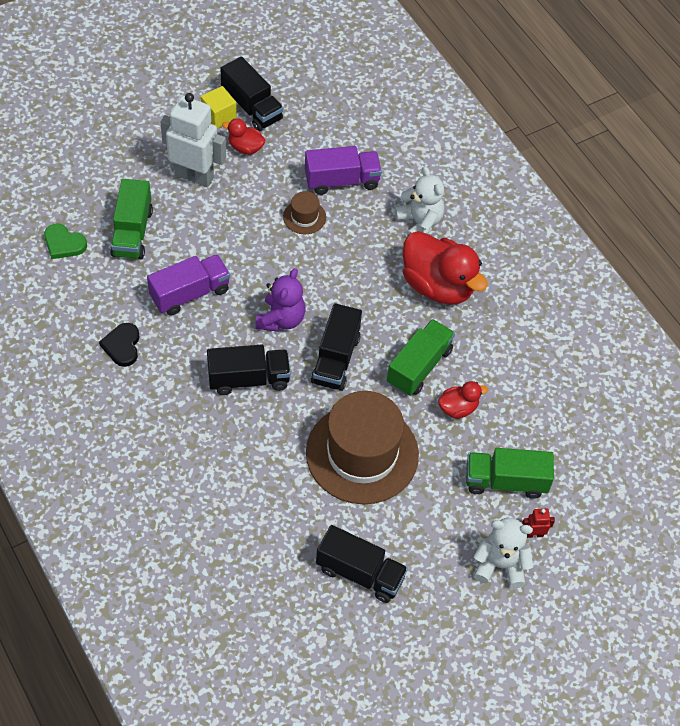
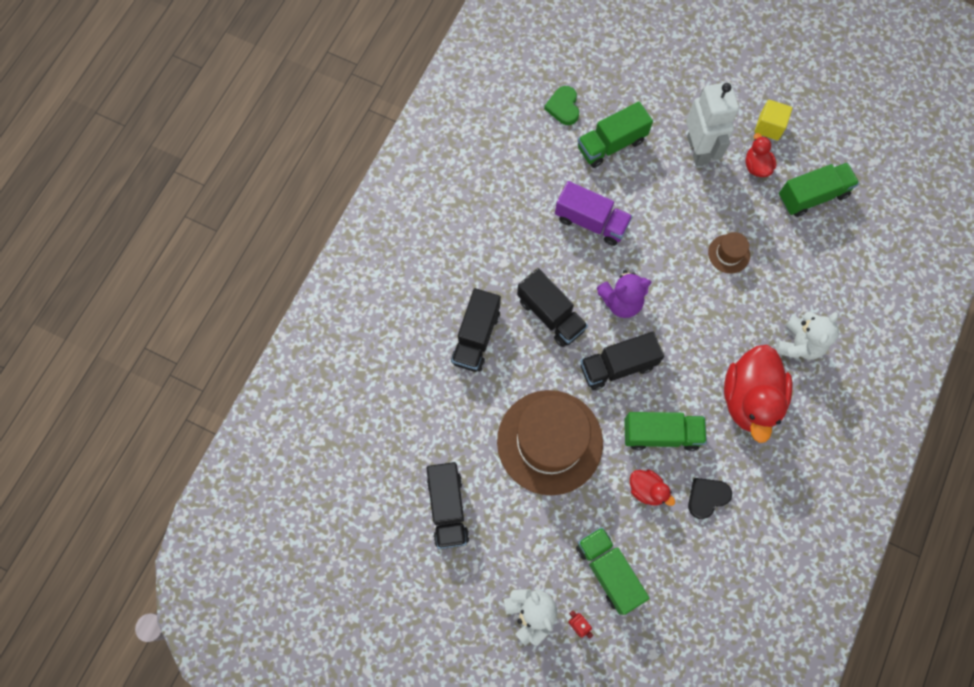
camera: 60 degrees right, 15 degrees up
black heart [99,323,140,367] -> black heart moved to [688,478,732,519]
black truck [220,56,283,131] -> black truck moved to [451,288,501,372]
purple truck [305,146,382,195] -> none
none -> green truck [779,163,859,217]

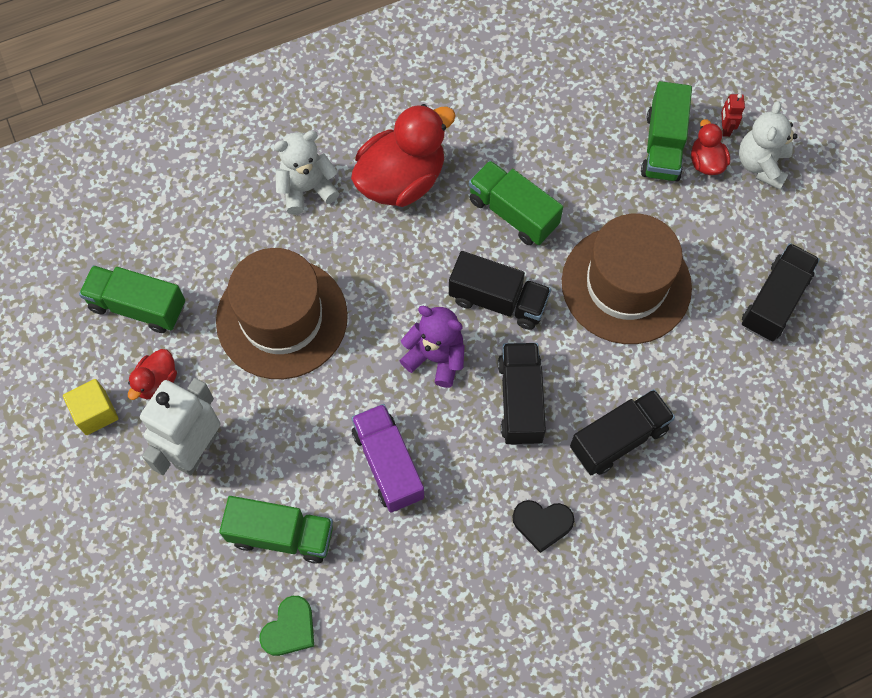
camera: 140 degrees left, 5 degrees down
red duck [630,469,675,506] -> red duck moved to [691,119,730,175]
black heart [688,478,732,519] -> black heart moved to [512,500,574,553]
brown hat [708,232,750,274] -> brown hat [216,248,348,379], size x2.37

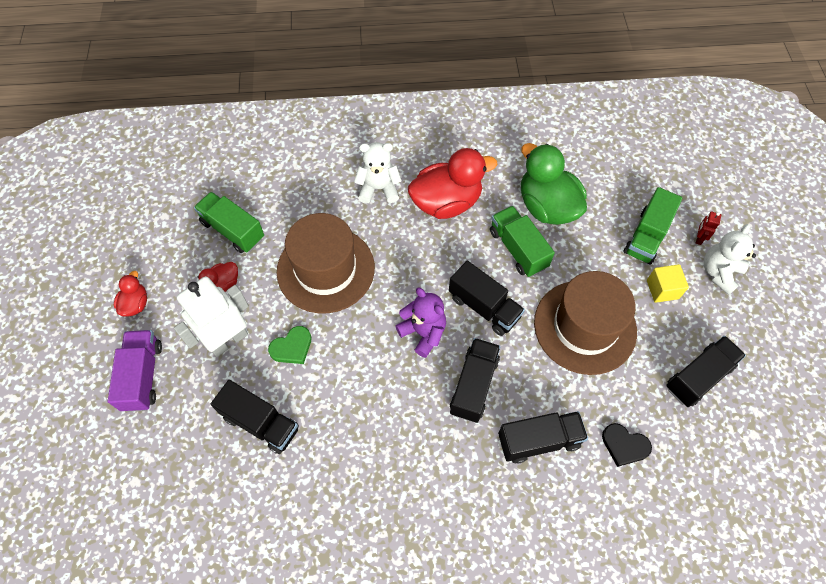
camera: 20 degrees right, 5 degrees down
yellow cube [63,379,119,435] -> yellow cube moved to [647,264,689,303]
green truck [219,496,333,564] -> black truck [211,380,299,454]
green heart [259,596,314,656] -> green heart moved to [268,326,311,364]
purple truck [351,404,424,513] -> purple truck moved to [108,330,162,412]
black heart [512,500,574,553] -> black heart moved to [602,423,652,467]
red duck [691,119,730,175] -> red duck moved to [114,271,147,317]
none -> green duck [521,143,587,225]

